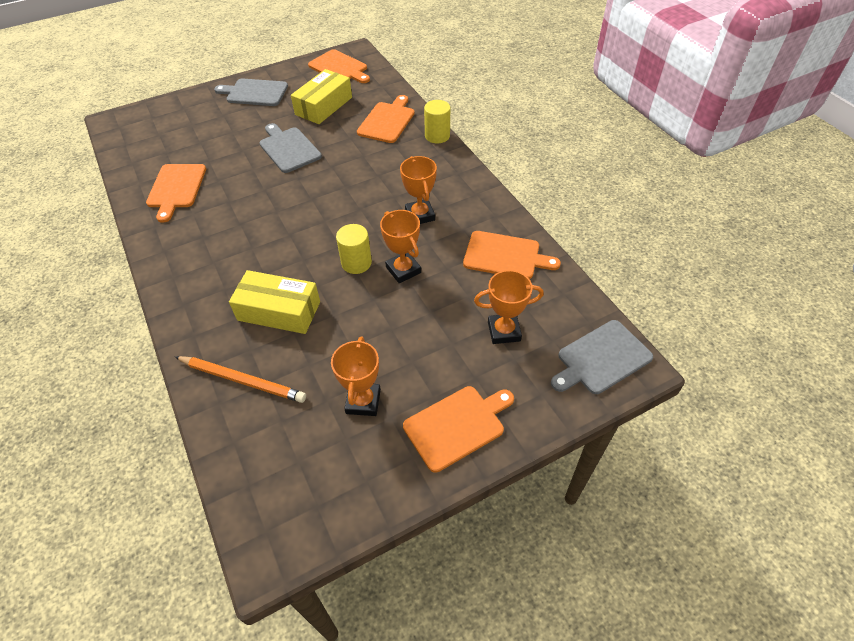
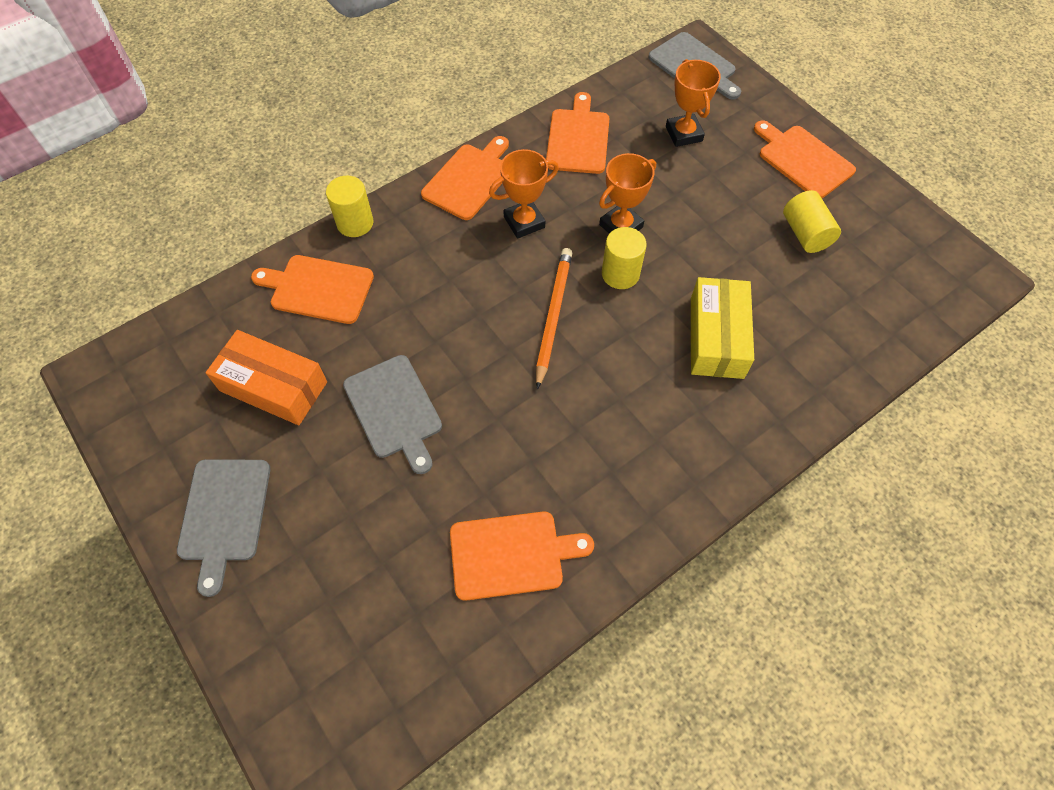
camera: 100 degrees left, 10 degrees up
orange pencil [175,356,306,403] -> orange pencil moved to [536,248,572,390]
grey cutting board [260,123,322,173] -> grey cutting board turned 75 degrees counterclockwise [343,355,442,474]
yellow box [291,69,352,124] -> orange box [206,330,327,425]
orange cutting board [308,49,370,83] -> orange cutting board moved to [421,136,509,220]
orange trophy [331,336,381,416] -> yellow cylinder [783,190,841,253]

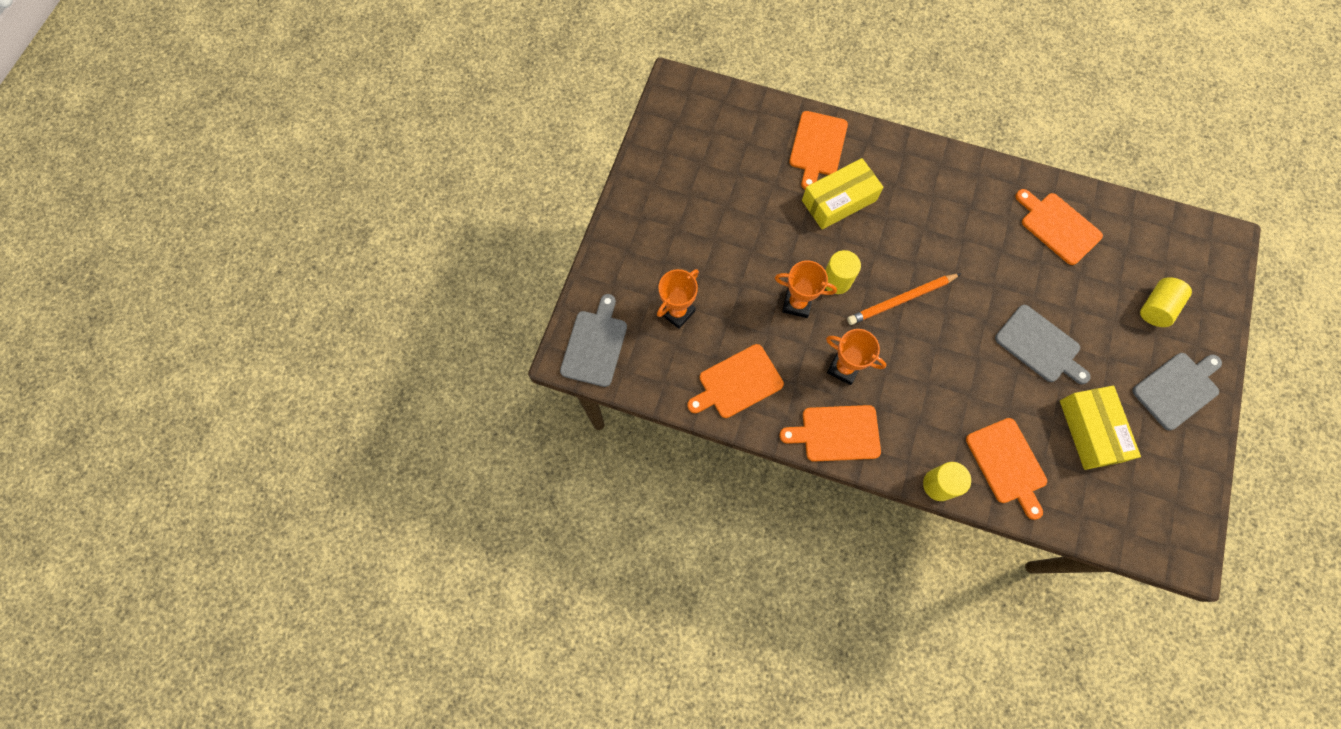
camera: 125 degrees left, 10 degrees up
orange box [206,330,327,425] -> yellow box [1060,386,1141,470]
grey cutting board [343,355,442,474] -> grey cutting board turned 105 degrees clockwise [995,305,1091,384]
orange cutting board [754,120,856,198] -> orange cutting board moved to [789,111,848,189]
yellow cylinder [783,190,841,253] -> yellow cylinder moved to [1140,277,1192,327]

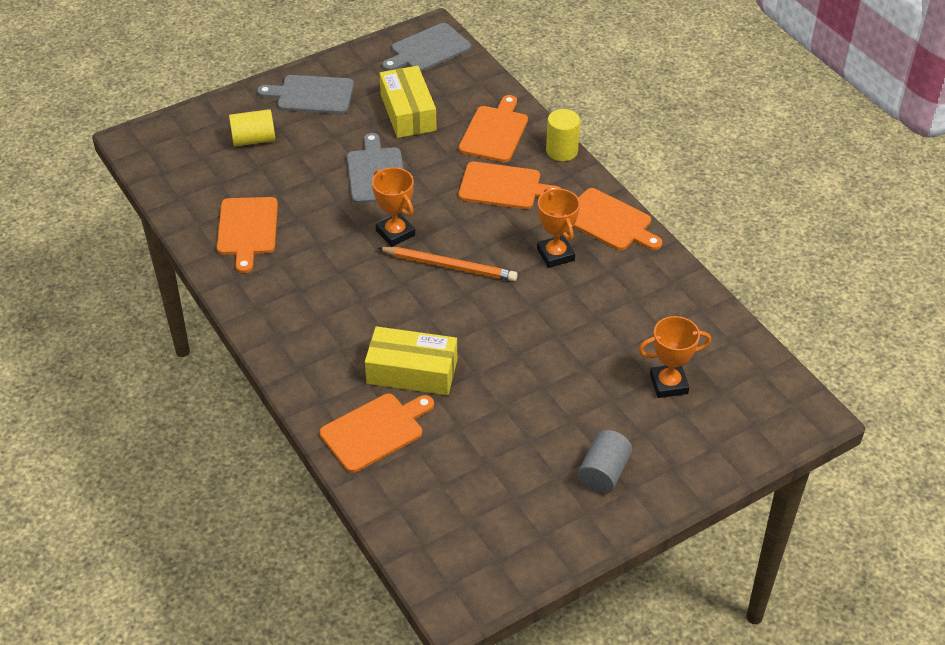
camera: 140 degrees left, 25 degrees down
grey cutting board [560,294,627,387] -> grey cutting board moved to [382,23,471,72]
orange cutting board [687,344,784,418] -> orange cutting board moved to [458,162,561,209]
orange trophy [775,260,837,318] -> orange trophy moved to [372,167,415,247]
yellow cylinder [825,250,861,294] -> none
yellow box [1060,386,1141,470] -> yellow box turned 45 degrees counterclockwise [379,66,437,138]
none -> grey cylinder [578,430,632,494]

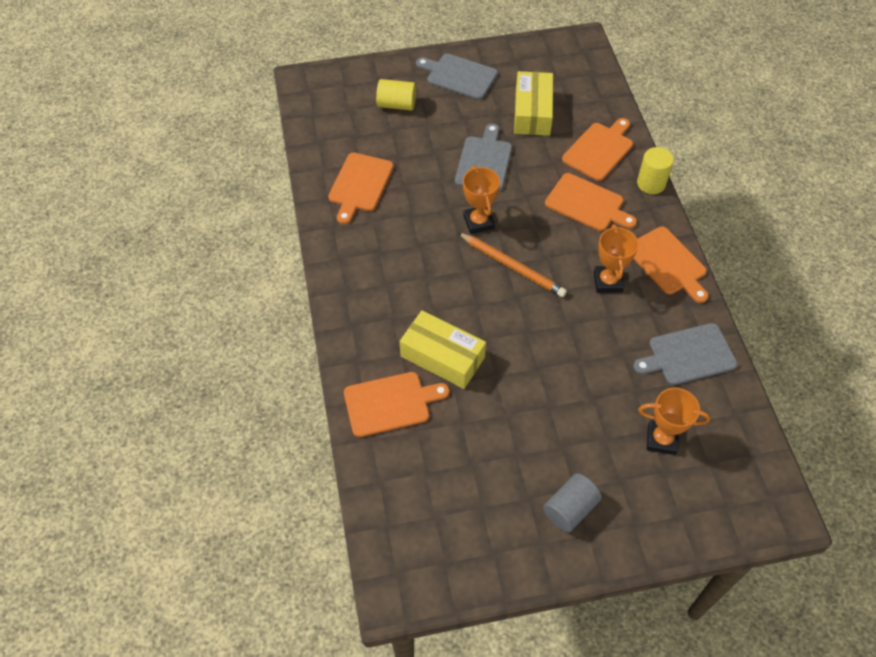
camera: 20 degrees right, 10 degrees up
grey cutting board [382,23,471,72] -> grey cutting board moved to [633,323,738,385]

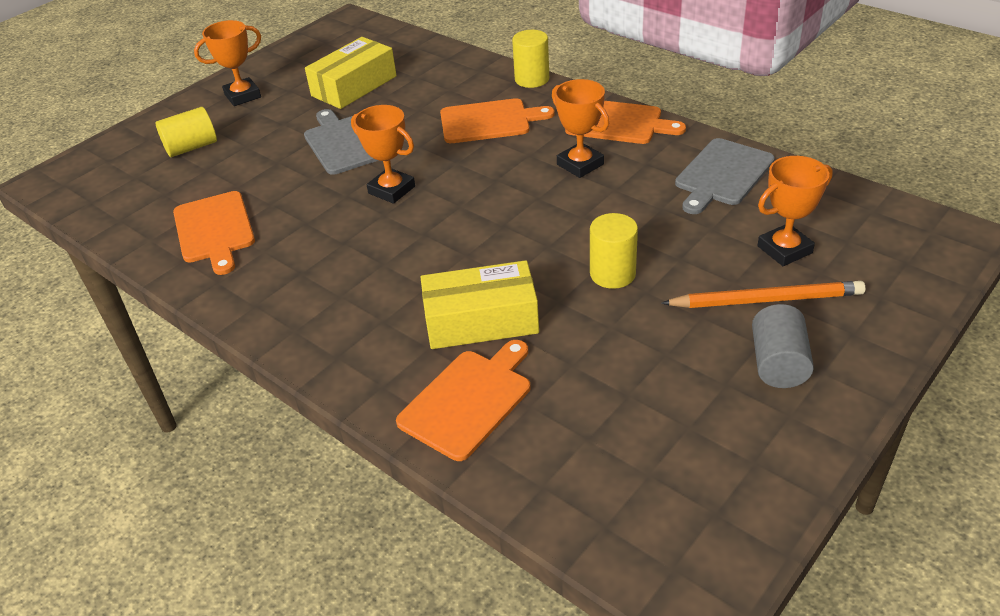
camera: 35 degrees left, 15 degrees down
grey cutting board [416,54,498,100] -> orange trophy [194,20,261,106]
orange pencil [457,232,567,297] -> orange pencil moved to [661,281,865,308]
yellow box [514,71,553,136] -> yellow box turned 75 degrees clockwise [305,37,397,109]
orange cutting board [562,118,633,181] -> none
none -> yellow cylinder [590,213,638,289]

